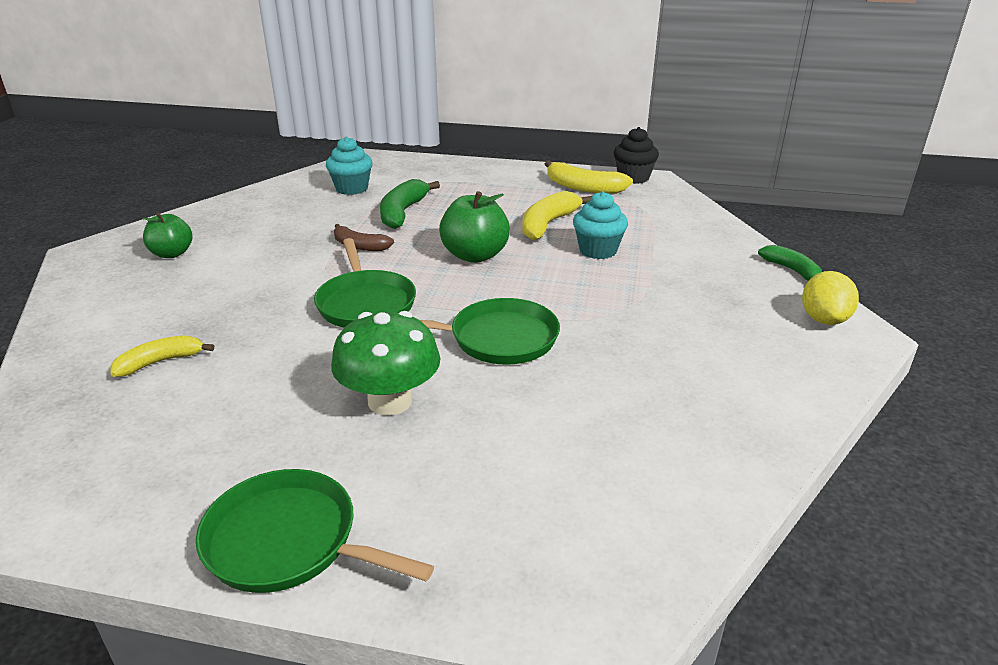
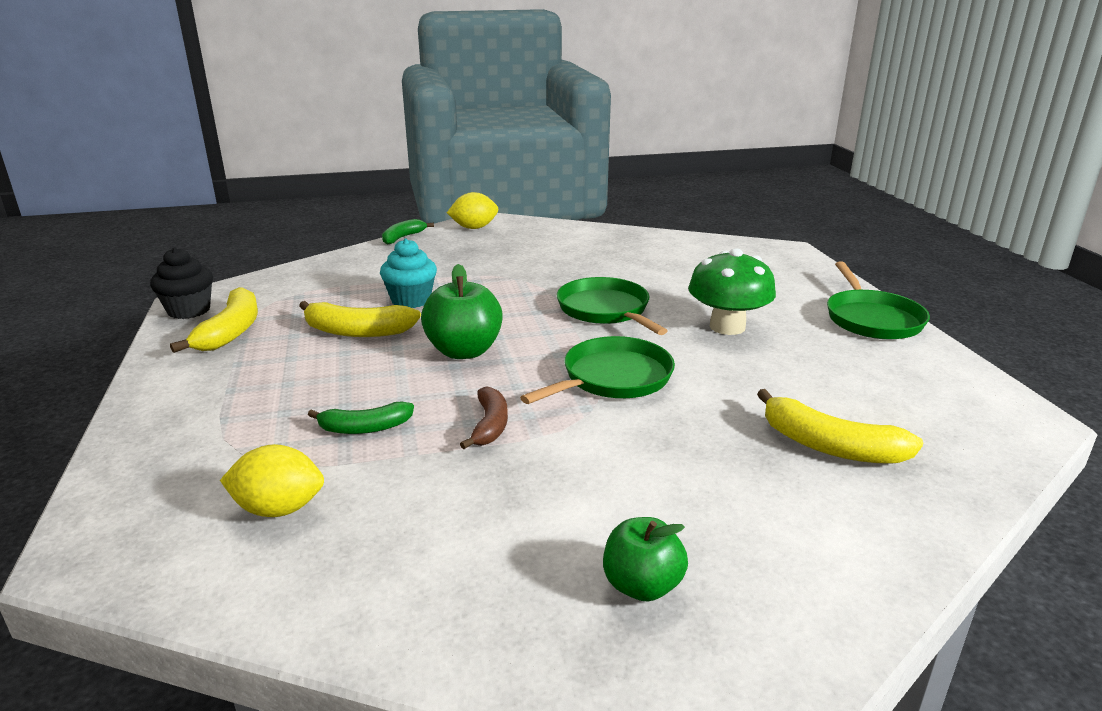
camera: 115 degrees left, 5 degrees down
yellow banana [110,335,214,377] -> yellow banana [757,389,923,464], size x1.53
turquoise cupcake [326,136,373,195] -> yellow lemon [220,444,324,517]
green banana [380,179,440,229] -> green banana [308,401,414,434], size x0.65

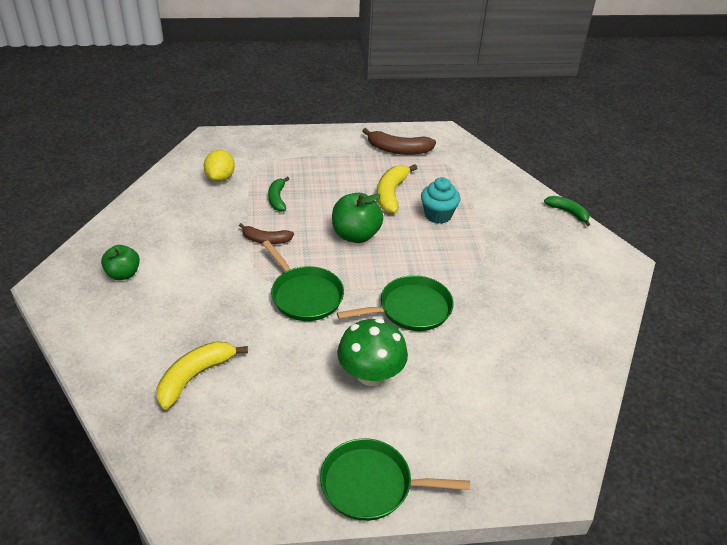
camera: 95 degrees right, 15 degrees up
black cupcake [150,247,213,319] -> none
yellow banana [170,287,258,353] -> brown banana [362,128,436,155]
yellow lemon [447,192,498,229] -> none

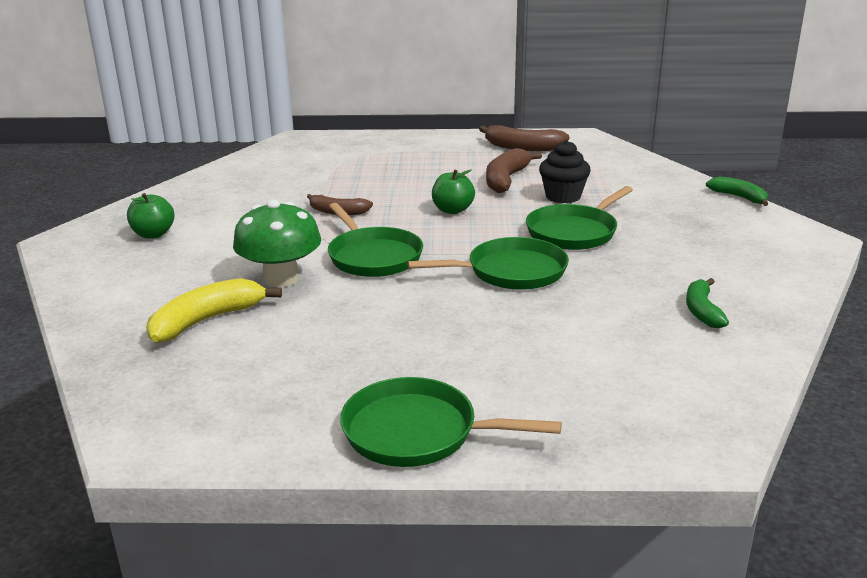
camera: 10 degrees right, 15 degrees down
yellow lemon [204,149,235,182] -> none
green banana [268,176,289,212] -> green banana moved to [686,278,729,328]
green apple [332,193,383,243] -> green apple [432,170,475,214], size x0.66
green mushroom [337,318,408,386] -> green mushroom moved to [233,200,321,287]
yellow banana [377,164,418,214] -> brown banana [486,148,542,193]
turquoise cupcake [421,177,460,224] -> black cupcake [539,140,591,203]
none -> green pan [526,186,633,250]

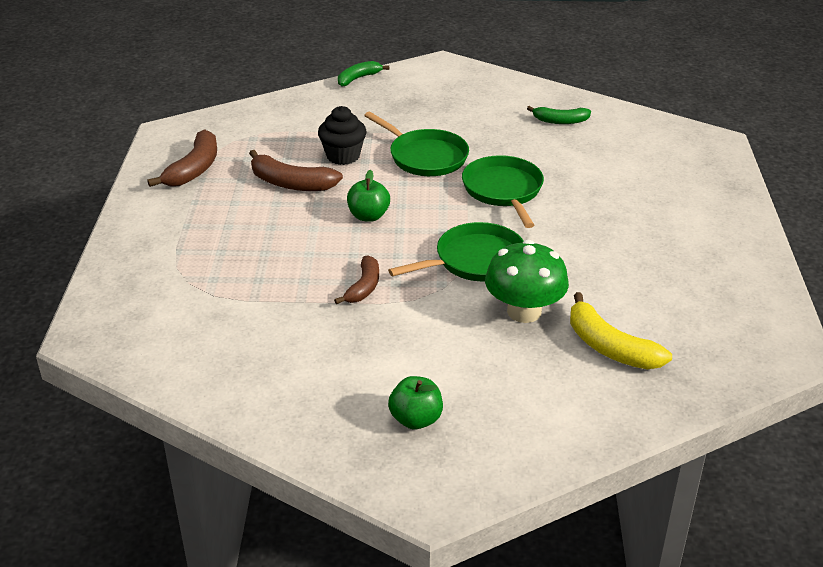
camera: 90 degrees left, 10 degrees up
green pan [340,377,562,467] -> none

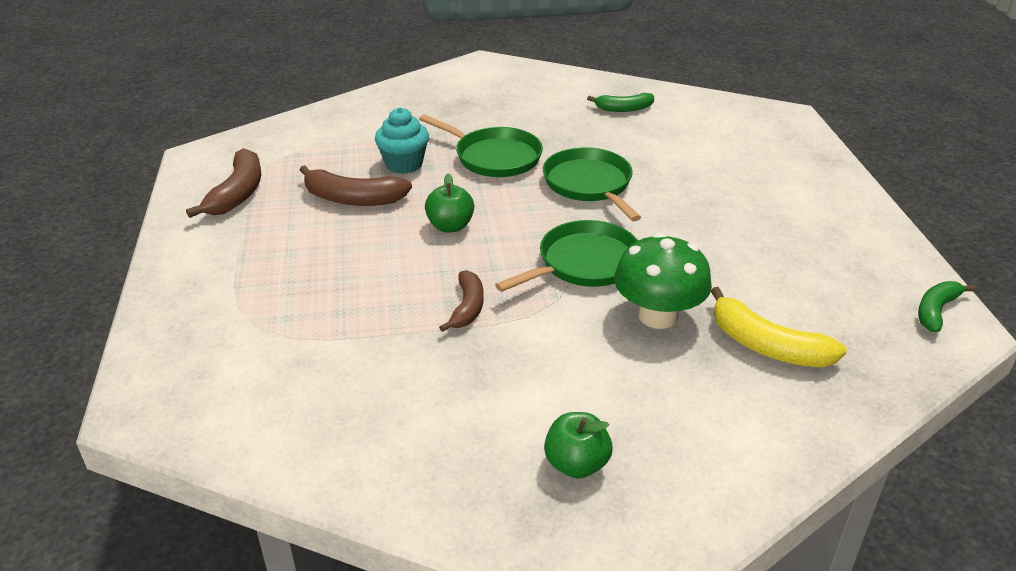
camera: 10 degrees left, 0 degrees up
black cupcake [318,106,367,165] -> turquoise cupcake [375,107,429,174]
green banana [338,61,389,87] -> green banana moved to [918,281,975,332]

